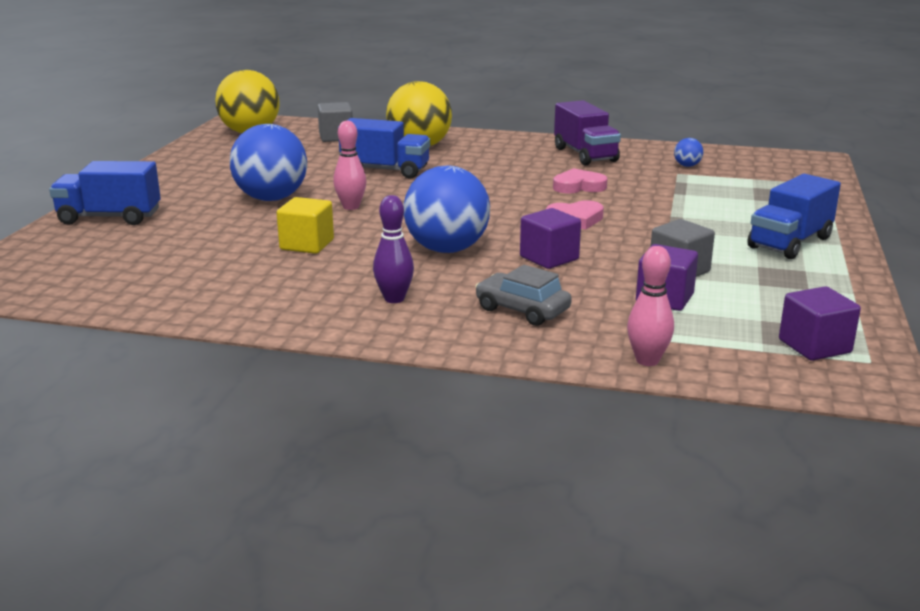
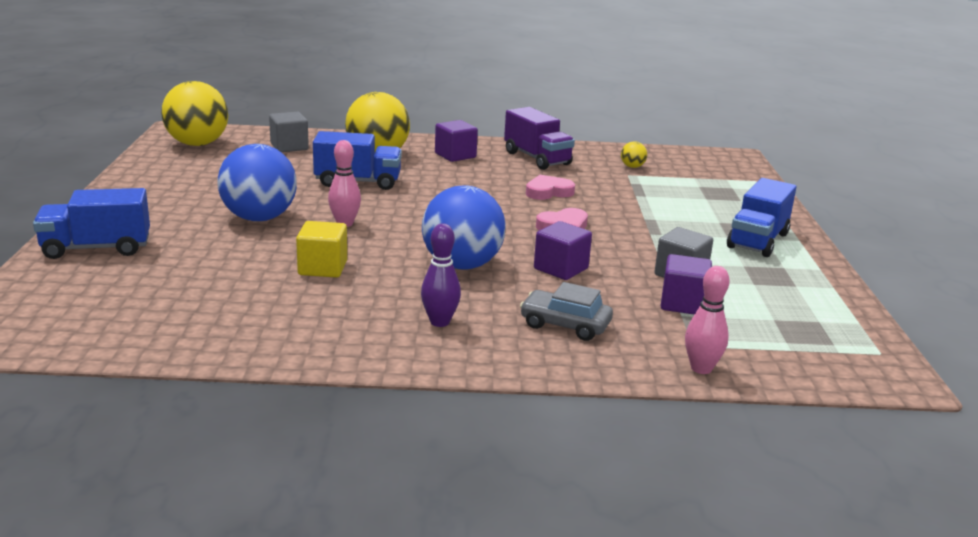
camera: 15 degrees left, 0 degrees up
blue ball [674,138,703,167] -> yellow ball [621,141,647,168]
purple cube [779,286,861,361] -> purple cube moved to [435,120,478,162]

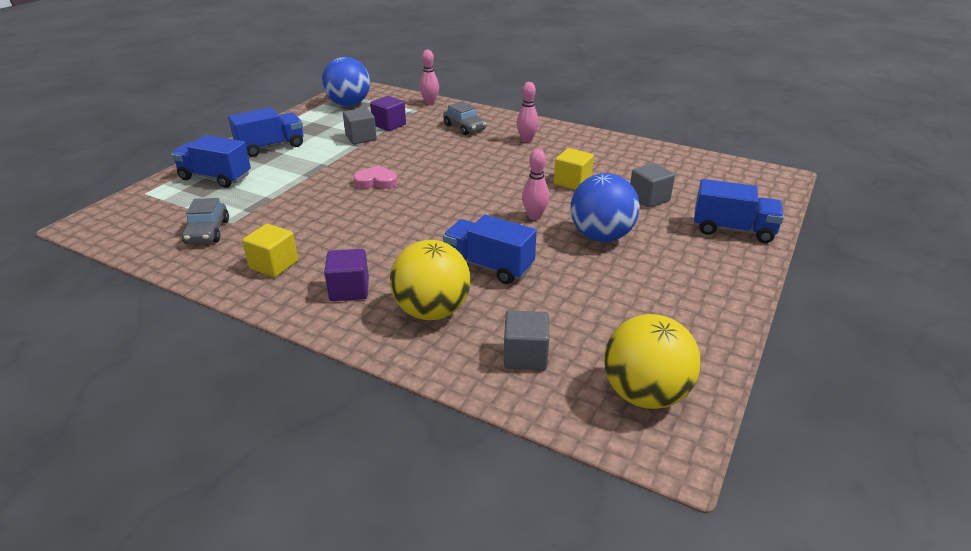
camera: 150 degrees left, 10 degrees up
purple bowling pin [421,224,461,327] -> pink bowling pin [517,82,539,143]
blue ball [422,185,506,270] -> blue ball moved to [322,57,370,106]
purple truck [504,107,575,170] -> yellow cube [242,224,298,277]
pink heart [526,175,575,200] -> none
purple cube [534,221,592,280] -> none
yellow ball [621,141,647,168] -> grey car [182,198,229,243]
none -> blue truck [171,135,251,188]
none -> grey cube [630,163,675,208]

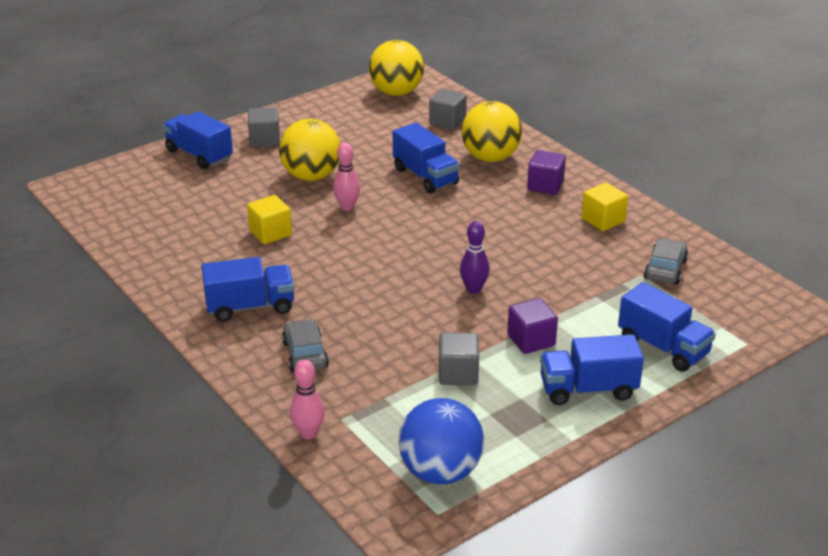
camera: 155 degrees left, 0 degrees up
pink heart [353,165,398,189] -> purple bowling pin [460,221,490,294]
purple cube [370,96,406,131] -> purple cube moved to [507,298,558,354]
pink bowling pin [517,82,539,143] -> blue truck [201,257,294,322]
blue ball [570,173,640,242] -> yellow ball [279,119,340,181]
grey cube [630,163,675,208] -> grey cube moved to [248,107,280,147]

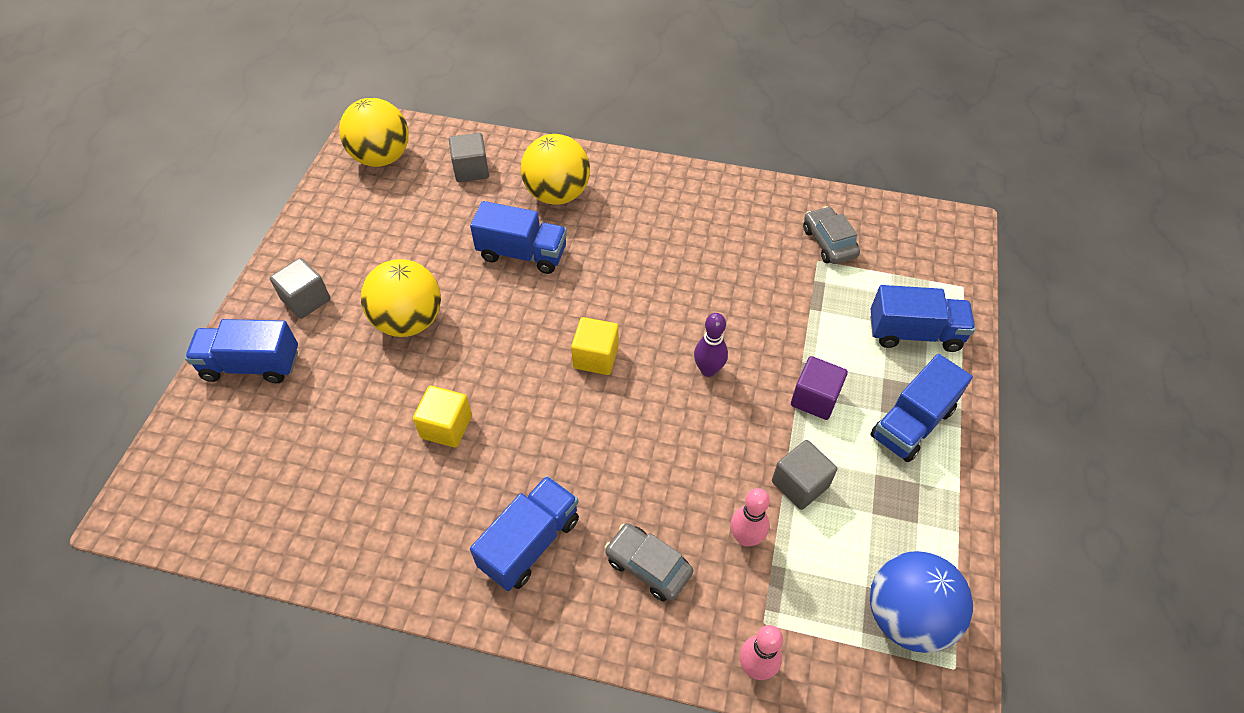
camera: 40 degrees left, 20 degrees up
pink bowling pin [333,143,360,211] -> pink bowling pin moved to [731,488,770,547]
purple cube [527,150,566,195] -> none
yellow cube [581,182,628,231] -> yellow cube moved to [571,317,619,375]

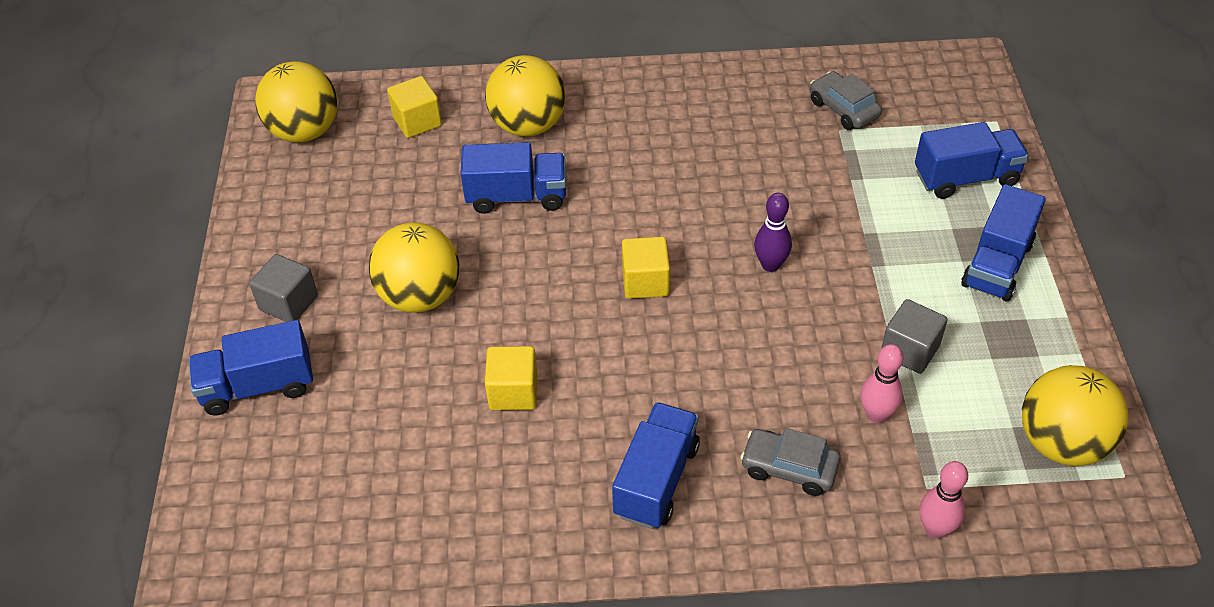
camera: 15 degrees left, 5 degrees down
grey cube [449,133,489,182] -> yellow cube [387,76,442,138]
purple cube [791,356,848,420] -> none
blue ball [870,551,973,653] -> yellow ball [1022,365,1128,466]

